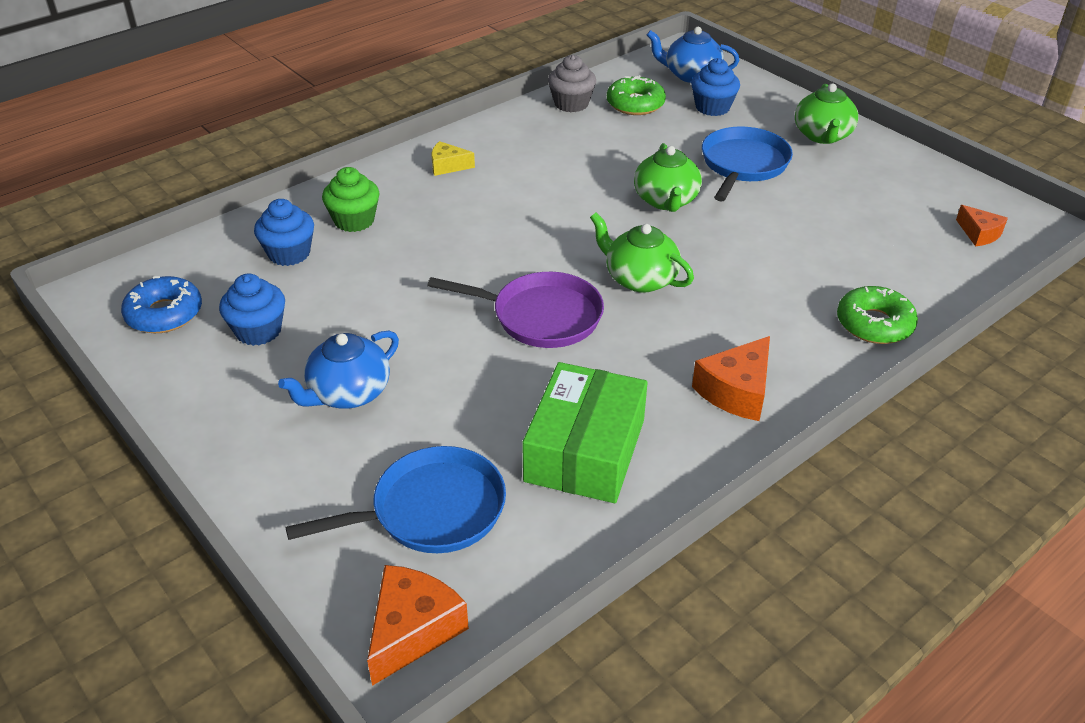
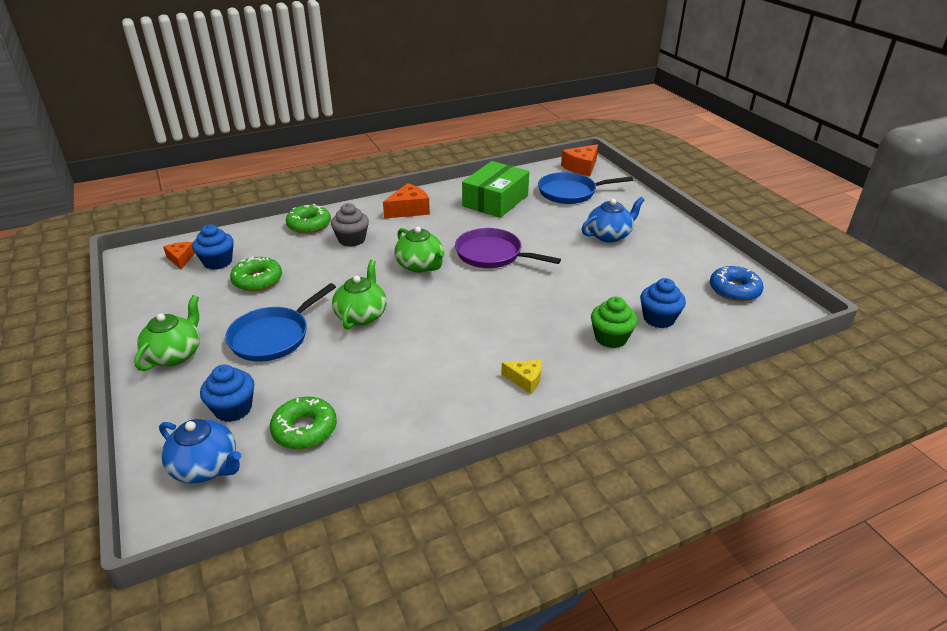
camera: 165 degrees left, 5 degrees down
blue cupcake [219,274,285,346] -> blue cupcake moved to [192,224,234,270]
grey cupcake [548,55,596,112] -> grey cupcake moved to [331,203,369,247]
none -> green donut [230,256,282,291]

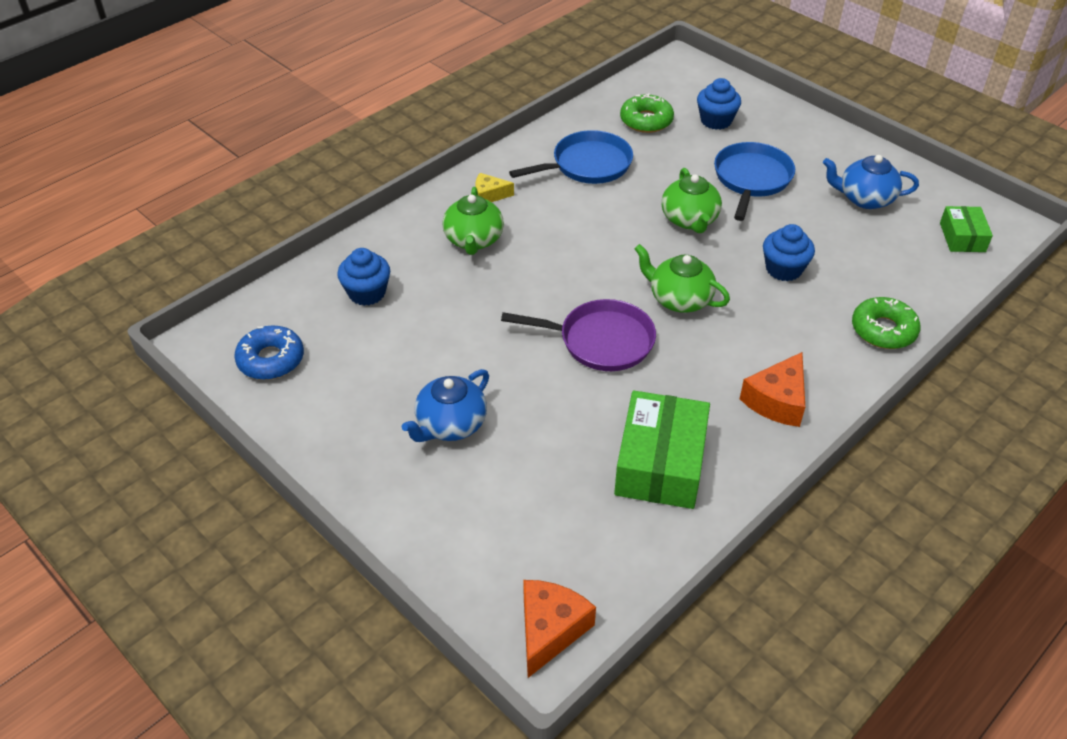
camera: 160 degrees right, 10 degrees up
green teapot [134,295,200,371] -> green teapot moved to [442,187,504,255]
blue teapot [159,419,241,483] -> blue teapot moved to [823,155,919,209]
orange cheese [163,242,195,269] -> green box [940,206,993,252]
blue cupcake [192,224,234,270] -> blue cupcake moved to [763,224,815,281]
green donut [230,256,282,291] -> none
grey cupcake [331,203,369,247] -> none
blue pan [538,172,633,204] -> blue pan moved to [509,130,633,184]
green cupcake [591,297,638,348] -> none

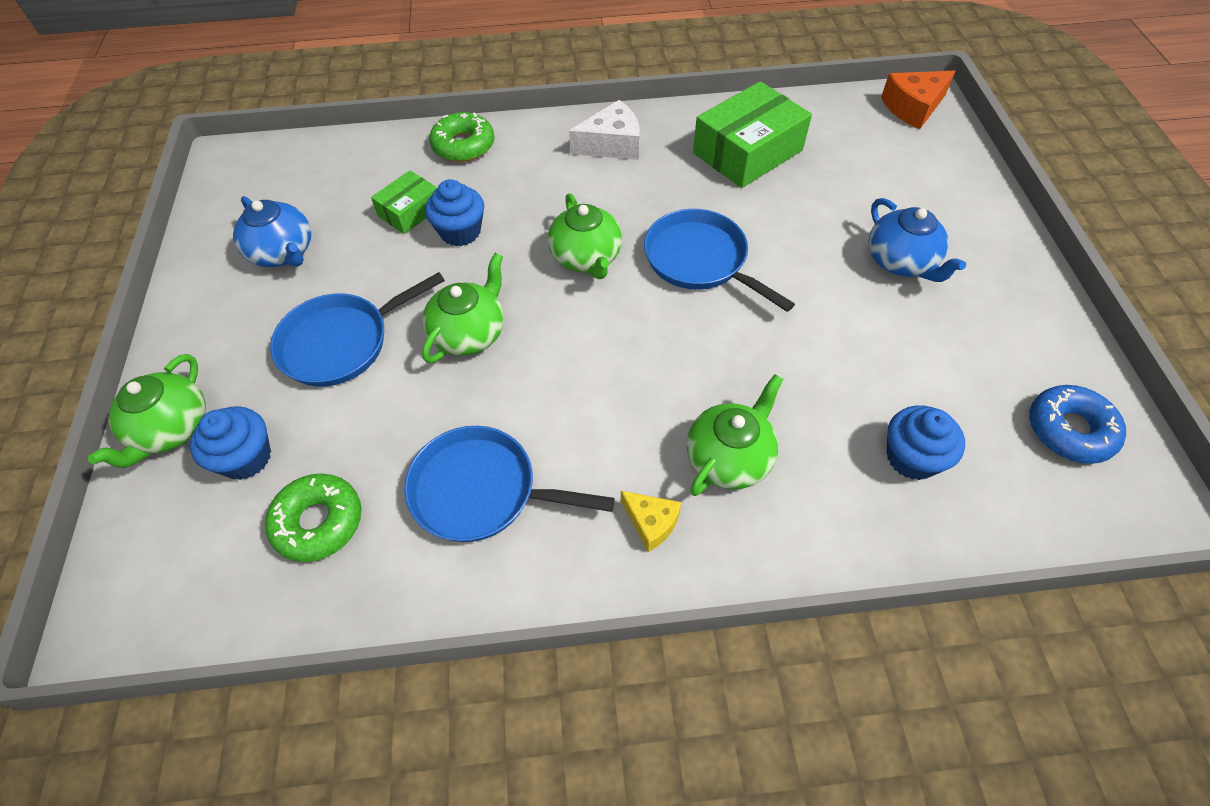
camera: 140 degrees left, 10 degrees up
blue teapot [402,369,489,442] -> blue teapot turned 75 degrees clockwise [868,198,966,282]
purple pan [501,299,656,371] -> blue pan [644,209,795,312]
orange cheese [740,352,805,427] -> white cheese [569,100,640,160]
green box [940,206,993,252] -> green box moved to [371,170,437,234]
none -> green teapot [88,354,206,468]

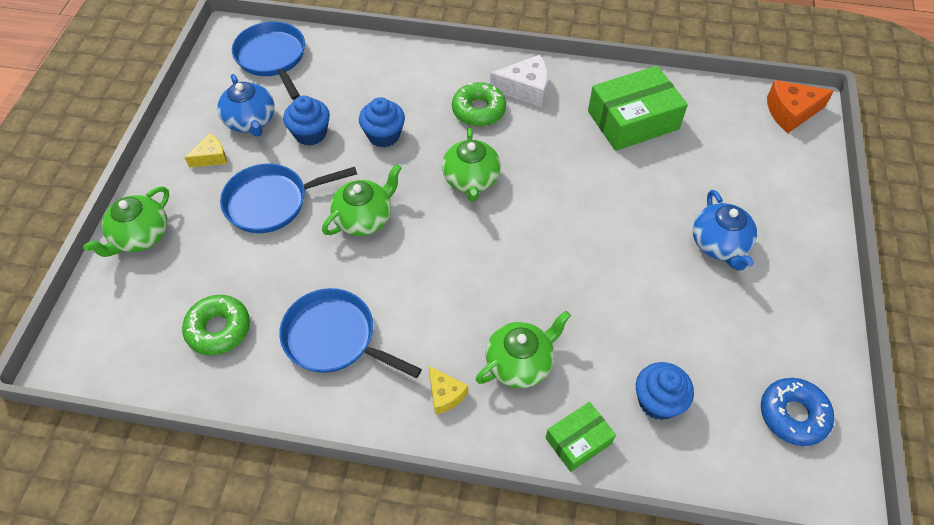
camera: 15 degrees right, 0 degrees up
blue cupcake [190,406,271,480] -> blue cupcake moved to [283,96,330,145]
green box [371,170,437,234] -> green box moved to [546,402,616,472]
green donut [429,112,495,162] -> green donut moved to [452,82,506,127]
blue pan [644,209,795,312] -> blue pan moved to [232,21,305,100]
none -> yellow cheese [185,133,227,168]

